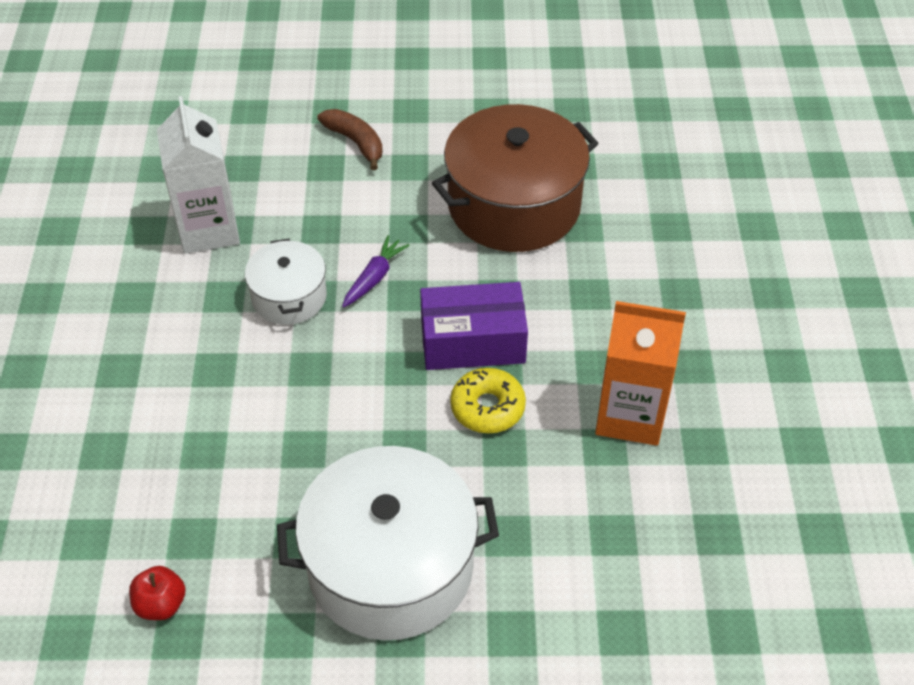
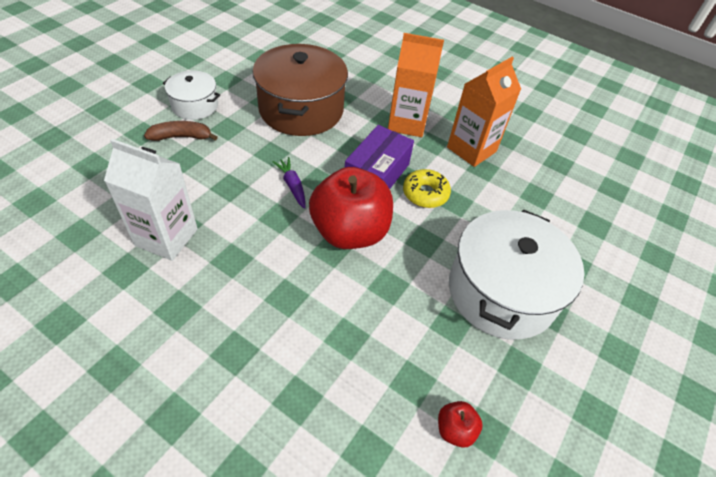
camera: 60 degrees left, 0 degrees up
white pot [245,239,327,325] -> white pot moved to [163,70,220,120]
none -> red apple [309,167,393,249]
none -> orange carton [388,33,444,137]

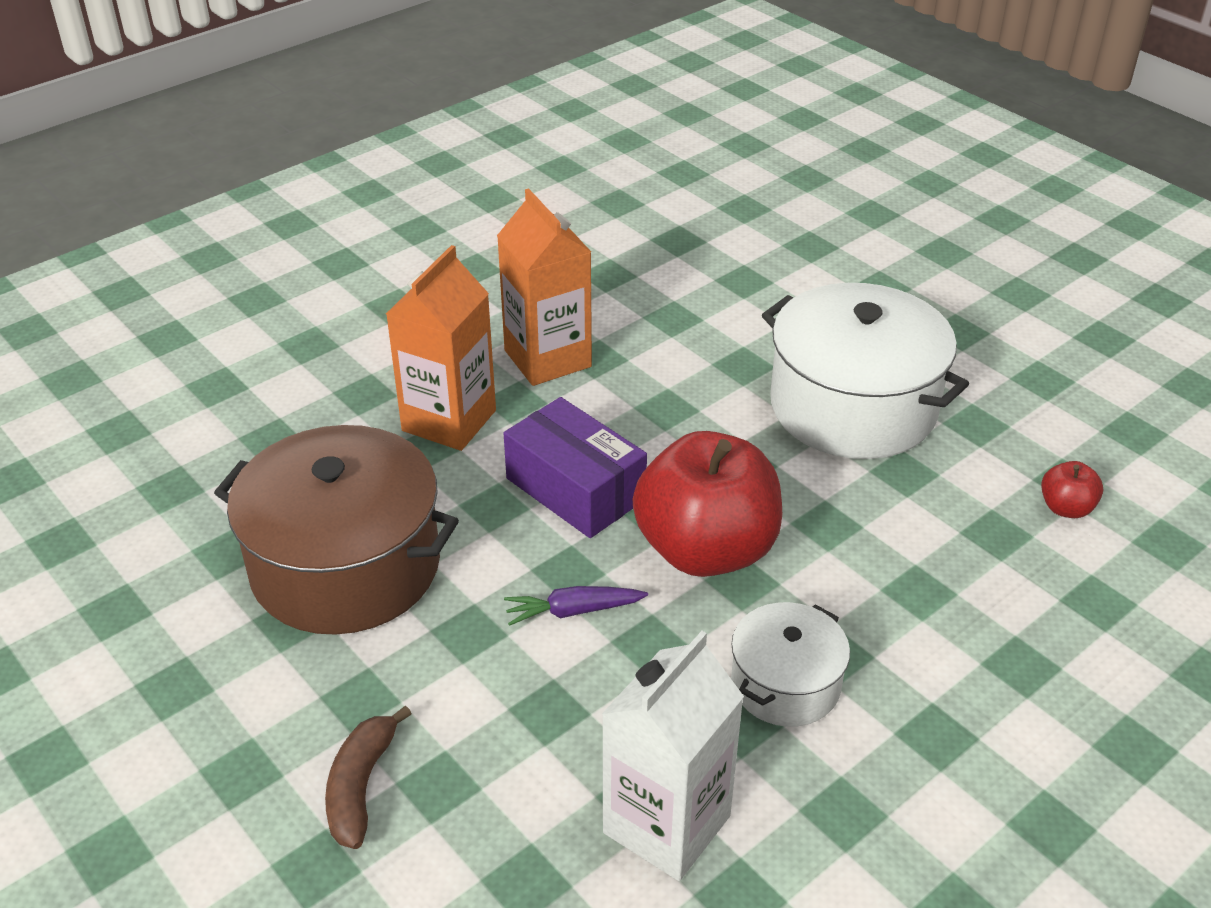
camera: 70 degrees left, 10 degrees down
white pot [163,70,220,120] -> white pot moved to [731,602,850,727]
yellow donut [403,169,451,208] -> none

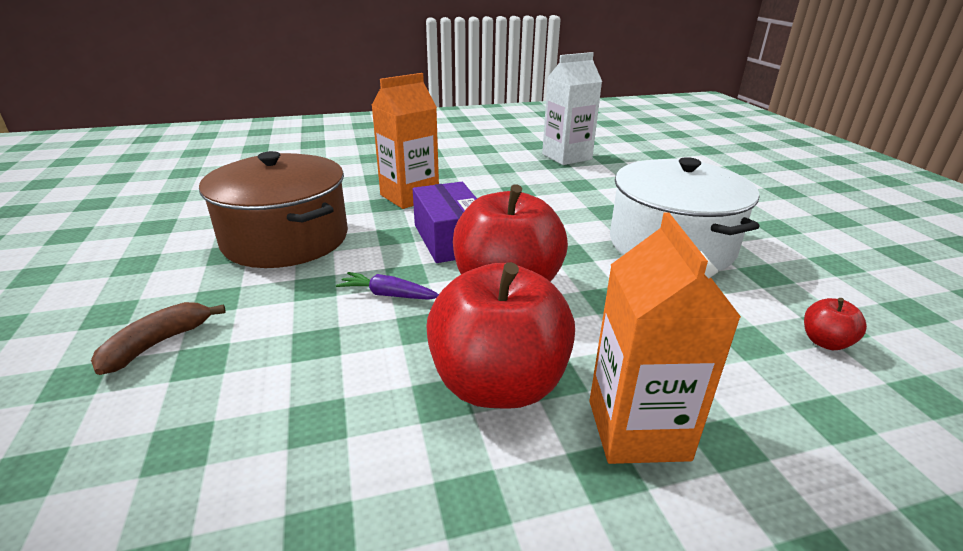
camera: 25 degrees right, 10 degrees down
orange carton [497,188,592,386] -> orange carton moved to [589,212,741,464]
white carton [602,631,744,881] -> white carton moved to [542,52,602,165]
white pot [731,602,850,727] -> red apple [426,262,575,409]

